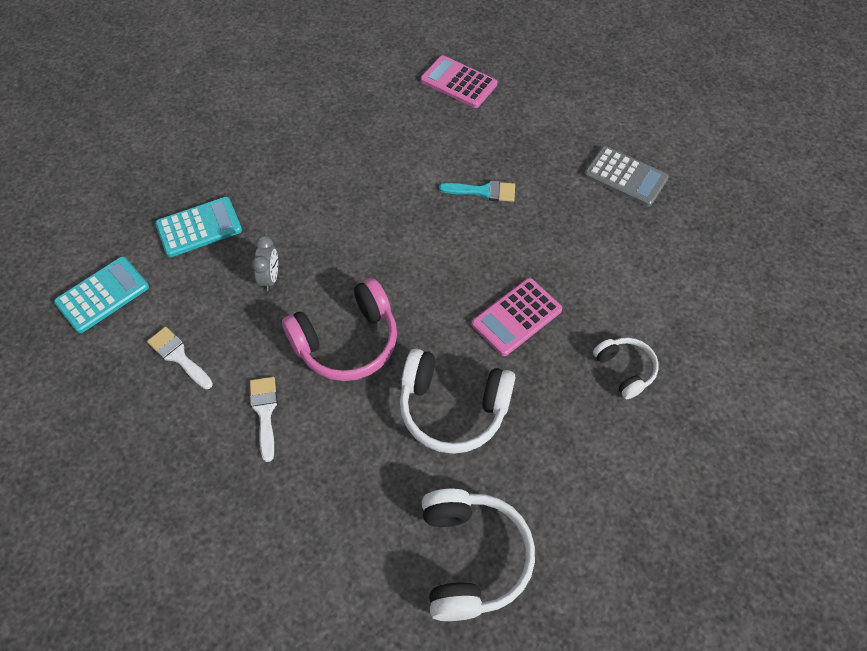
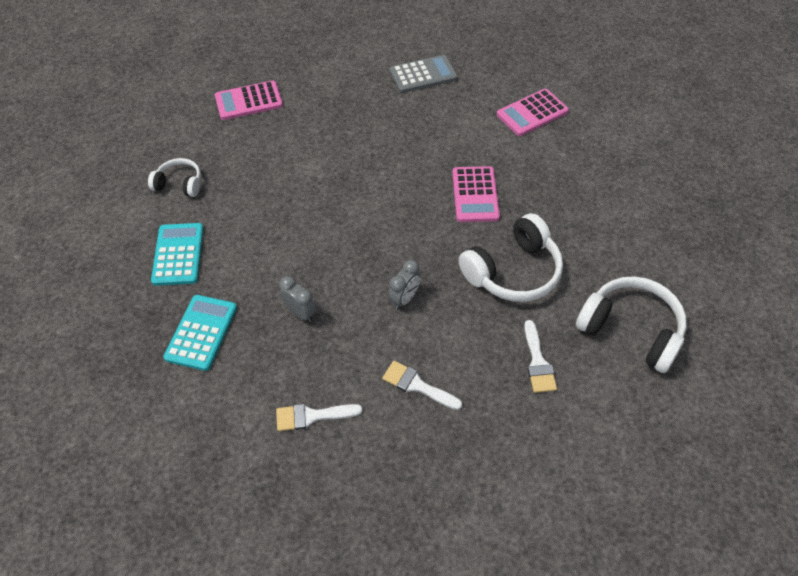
camera: 50 degrees left, 5 degrees down
turquoise calculator [54,257,149,333] -> turquoise calculator moved to [151,223,204,286]
pink headphones [282,278,397,381] -> grey clock [388,260,420,310]
turquoise brush [439,181,515,202] -> none
white headphones [593,338,659,399] -> white headphones moved to [148,158,201,197]
none -> pink calculator [497,89,569,136]
none -> white brush [524,320,557,393]

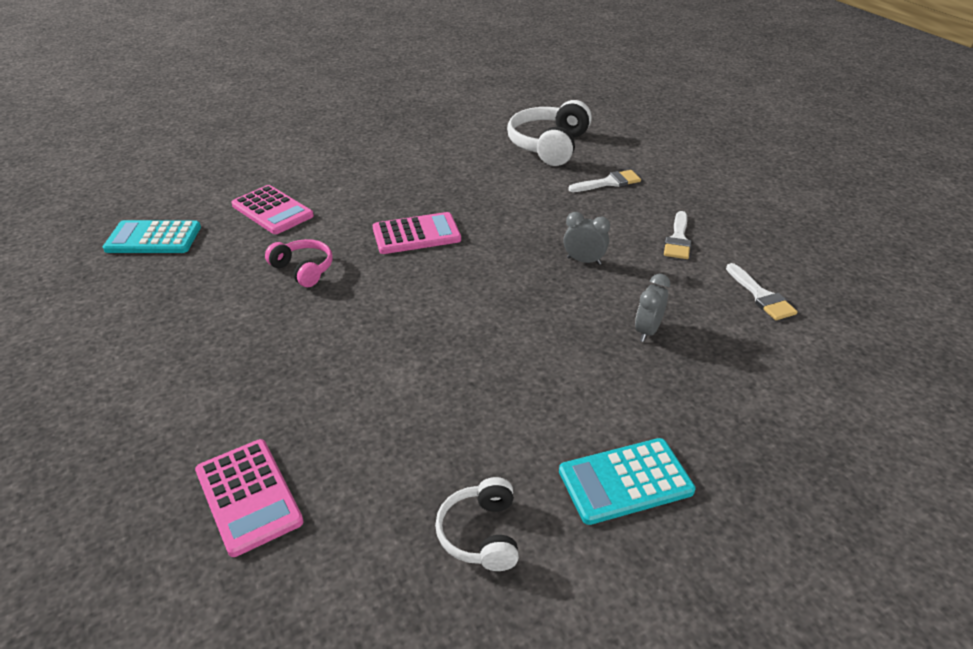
camera: 105 degrees left, 15 degrees down
turquoise calculator [163,295,237,371] -> turquoise calculator moved to [103,220,201,253]
grey calculator [390,55,458,93] -> none
white headphones [459,213,563,302] -> none
none -> pink headphones [265,239,332,287]

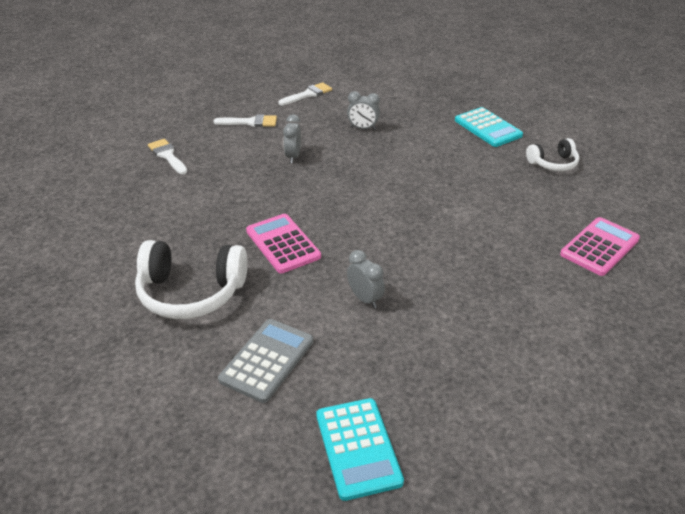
camera: 105 degrees left, 0 degrees up
pink calculator [231,185,314,234] -> grey calculator [218,319,313,403]
pink headphones [265,239,332,287] -> grey clock [347,250,385,308]
white headphones [507,100,592,166] -> white headphones moved to [135,240,247,319]

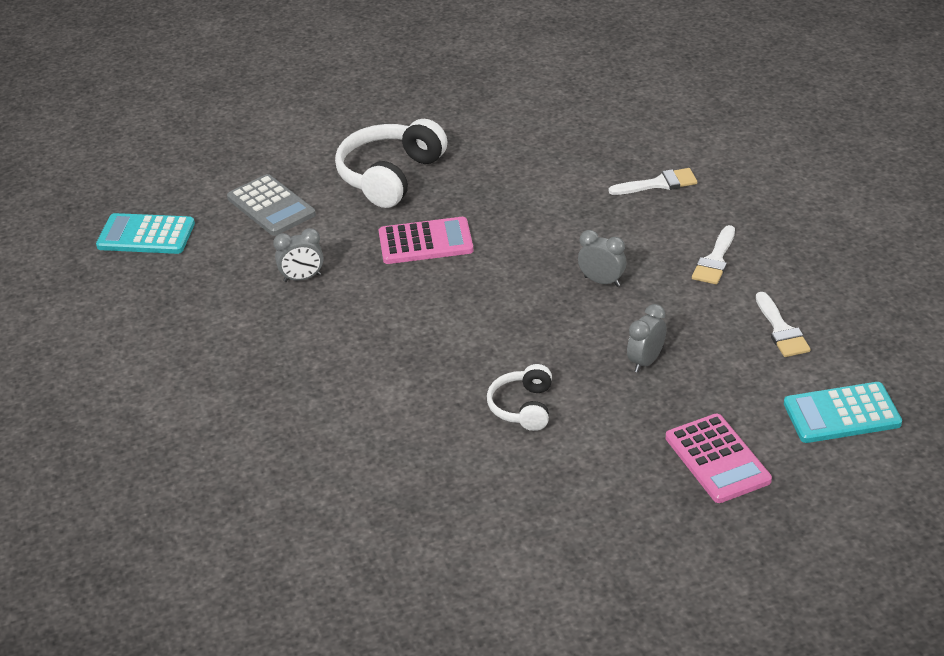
camera: 115 degrees right, 0 degrees up
turquoise calculator [455,107,523,147] -> turquoise calculator moved to [784,382,902,443]
white headphones [526,138,579,171] -> white headphones moved to [487,364,552,431]
pink calculator [560,217,640,276] -> pink calculator moved to [666,414,772,503]

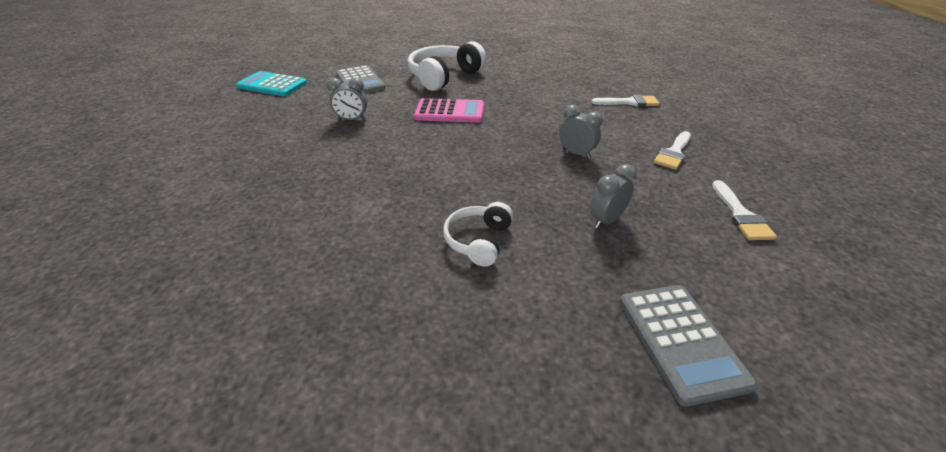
camera: 10 degrees right, 0 degrees up
pink calculator [666,414,772,503] -> grey calculator [619,285,757,407]
turquoise calculator [784,382,902,443] -> none

